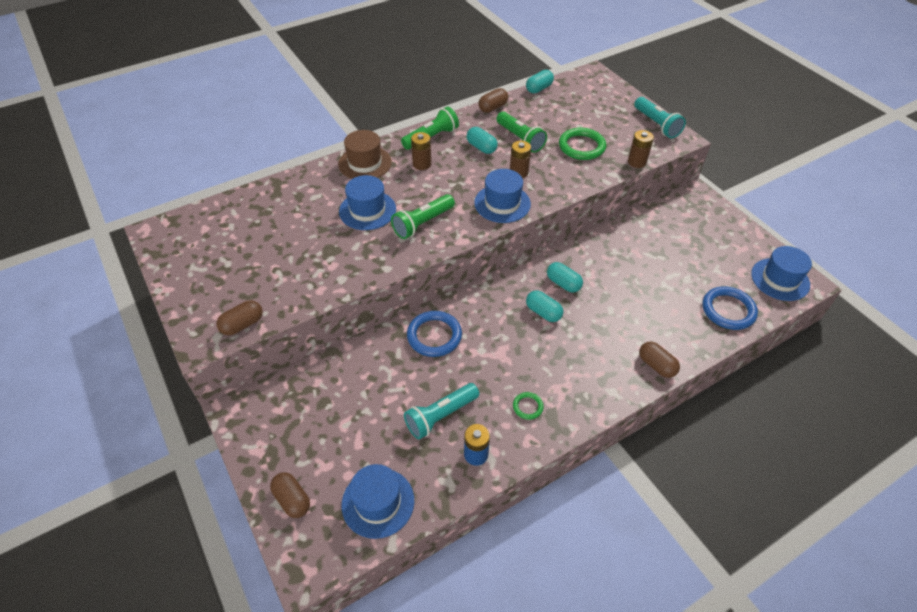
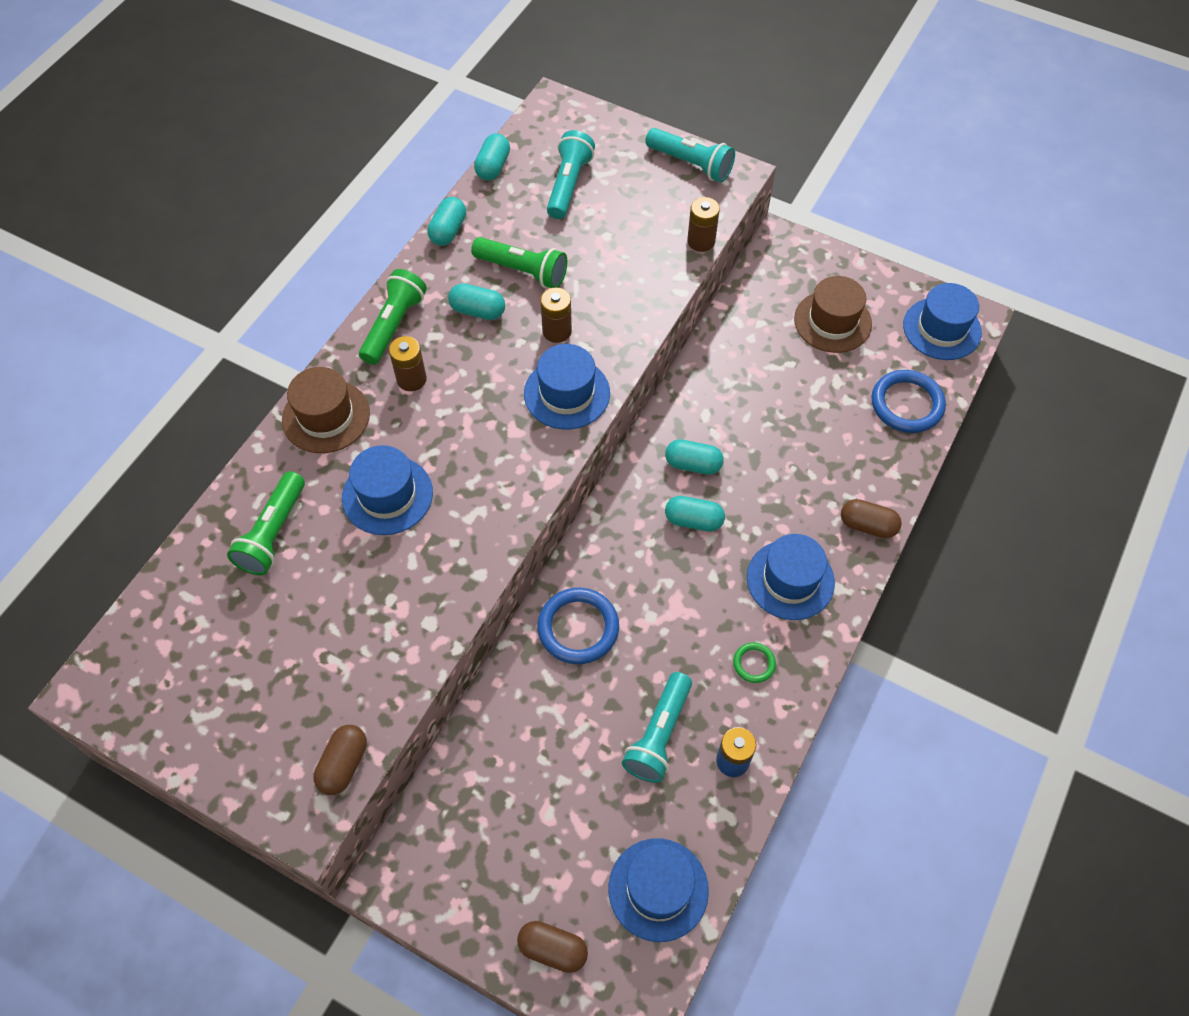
camera: 30 degrees left, 10 degrees up
green flashlight [391,194,455,239] -> green flashlight moved to [227,471,305,575]
brown capsule [479,88,508,113] -> turquoise capsule [427,197,466,246]
green ring [559,128,606,160] -> none
none -> turquoise flashlight [547,130,595,219]
none -> blue hat [747,534,835,620]
none -> brown hat [794,276,872,353]

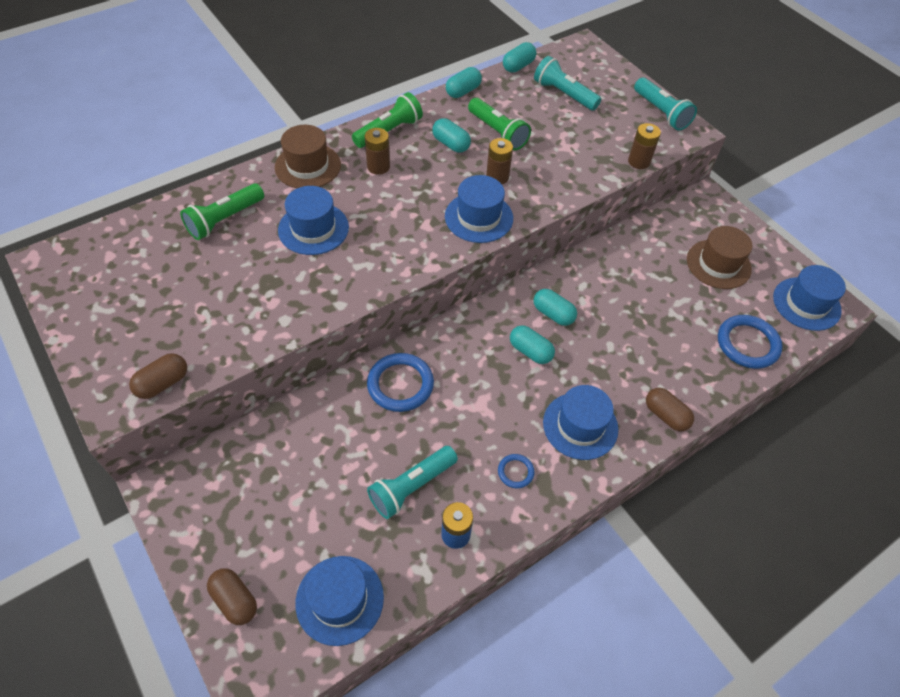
camera: 25 degrees right, 5 degrees down
turquoise flashlight [547,130,595,219] -> turquoise flashlight turned 90 degrees counterclockwise [534,56,601,111]
green ring [733,642,776,683] -> blue ring [498,454,535,488]

